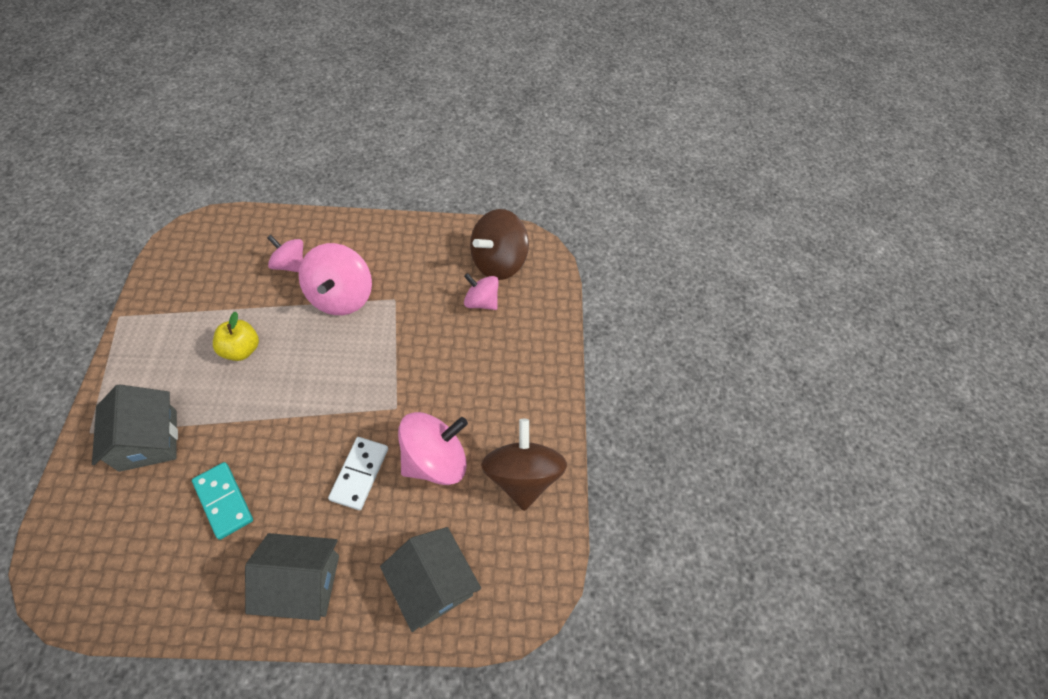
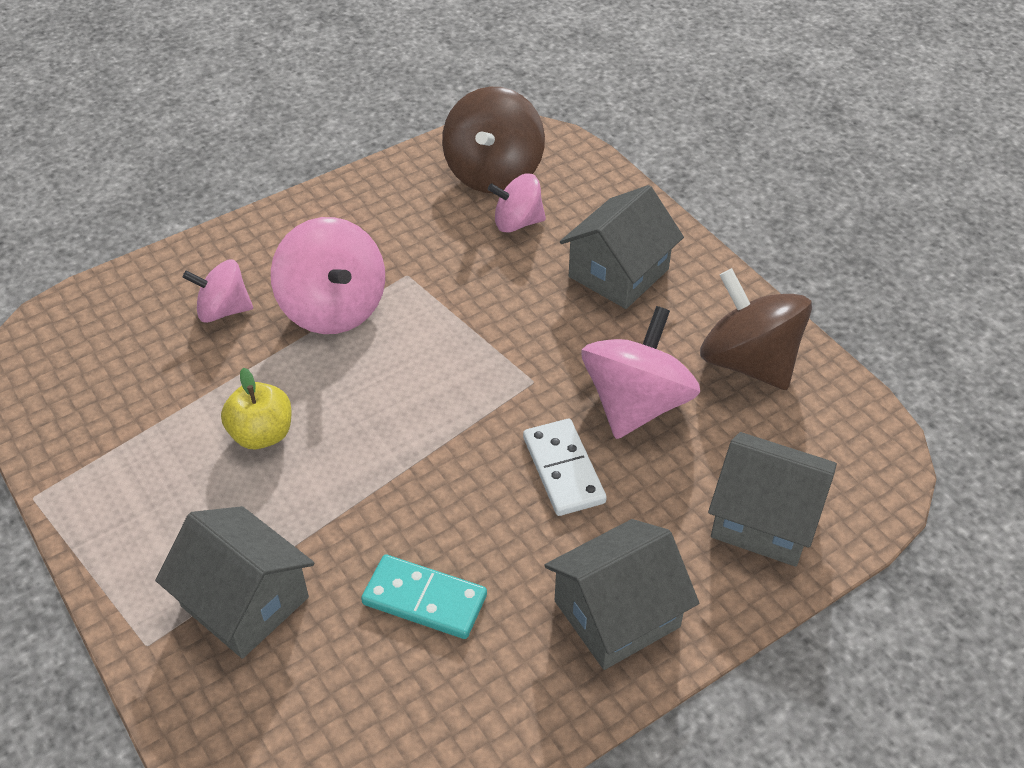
camera: 30 degrees left, 10 degrees down
none -> grey house [560,185,684,309]

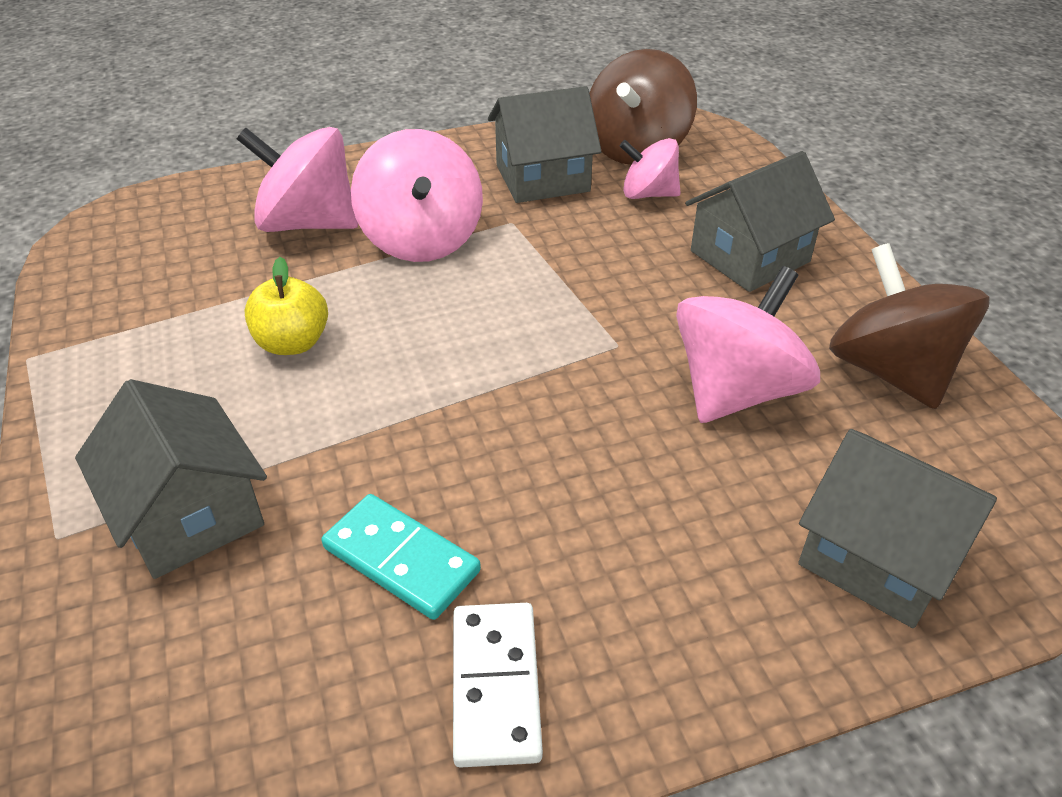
camera: 15 degrees right, 5 degrees down
pink spinning top [183,260,253,323] -> pink spinning top [237,127,358,232], size x1.66
white domino [523,419,607,516] -> white domino moved to [453,603,543,768]
grey house [544,519,699,670] -> grey house moved to [488,86,601,203]

